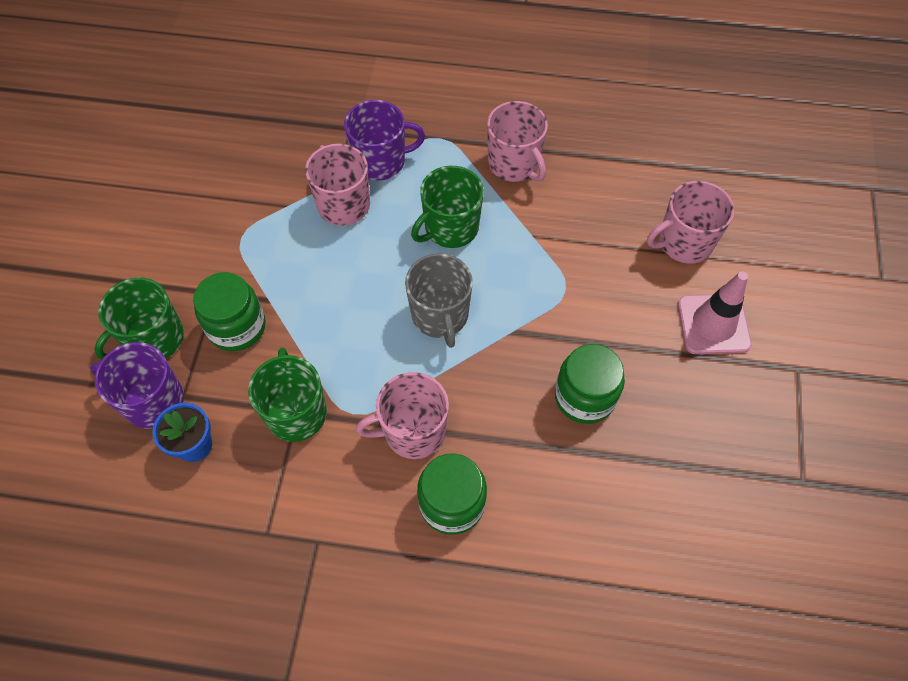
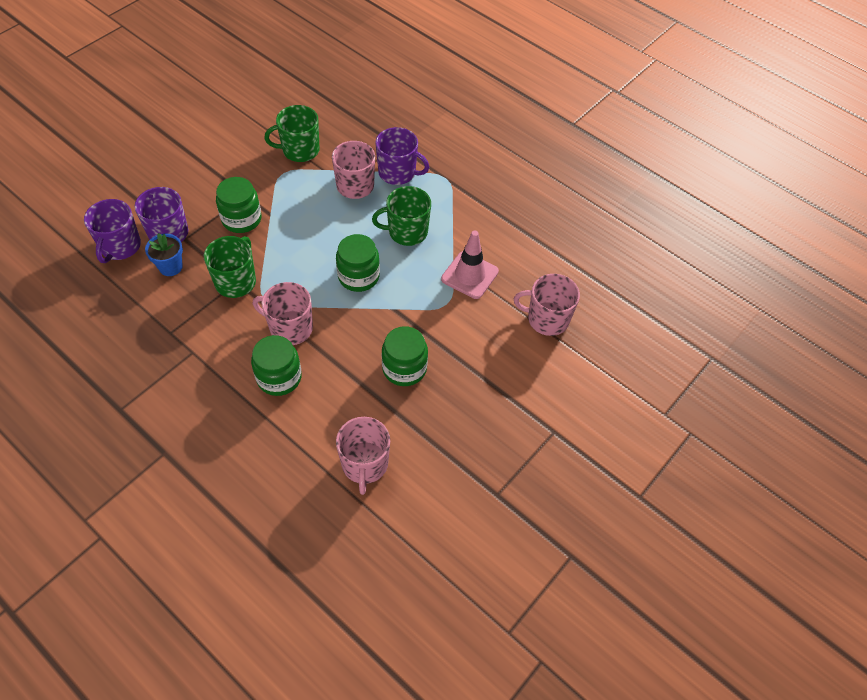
camera: 30 degrees right, 5 degrees down
green mug [94,278,184,360] -> green mug moved to [265,105,320,162]
grey mug [405,253,473,348] -> green jar [336,234,380,292]
pink mug [487,101,548,182] -> pink mug moved to [336,417,390,495]
pink traffic cone [678,271,752,354] -> pink traffic cone moved to [441,230,499,299]
none -> purple mug [84,199,141,263]

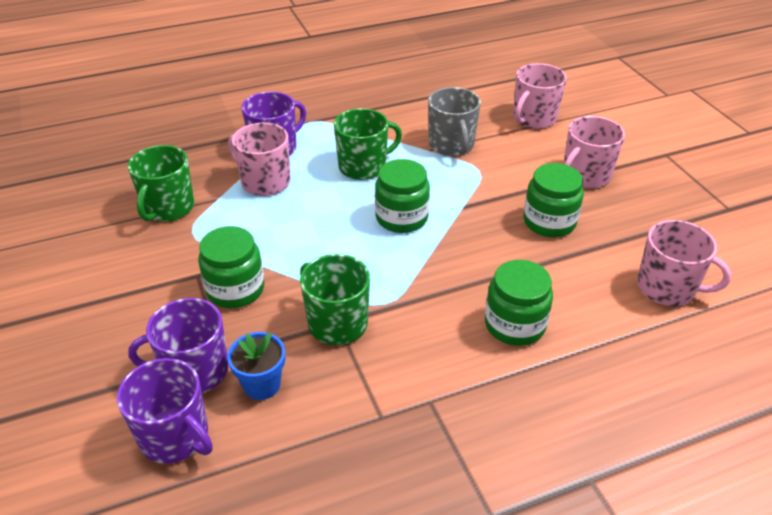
camera: 60 degrees left, 15 degrees down
pink mug [253,282,313,345] -> pink mug moved to [564,116,625,188]
green mug [372,186,431,246] -> green mug turned 135 degrees counterclockwise [334,108,402,180]
pink traffic cone [441,230,499,299] -> grey mug [428,87,481,156]

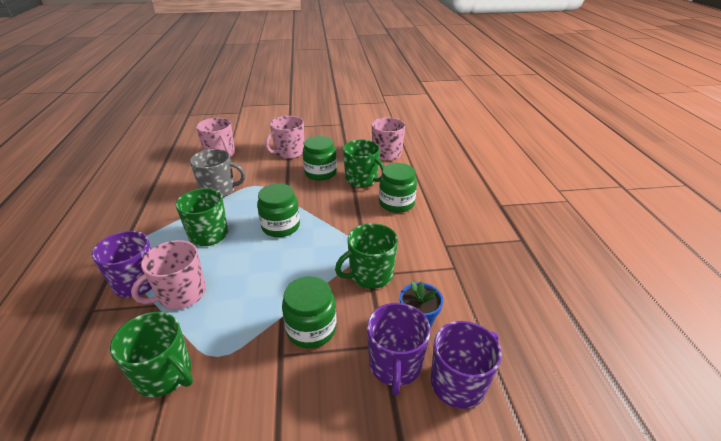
camera: 75 degrees left, 5 degrees down
pink mug [564,116,625,188] -> pink mug turned 75 degrees clockwise [265,116,304,159]
none -> green mug [343,140,385,188]

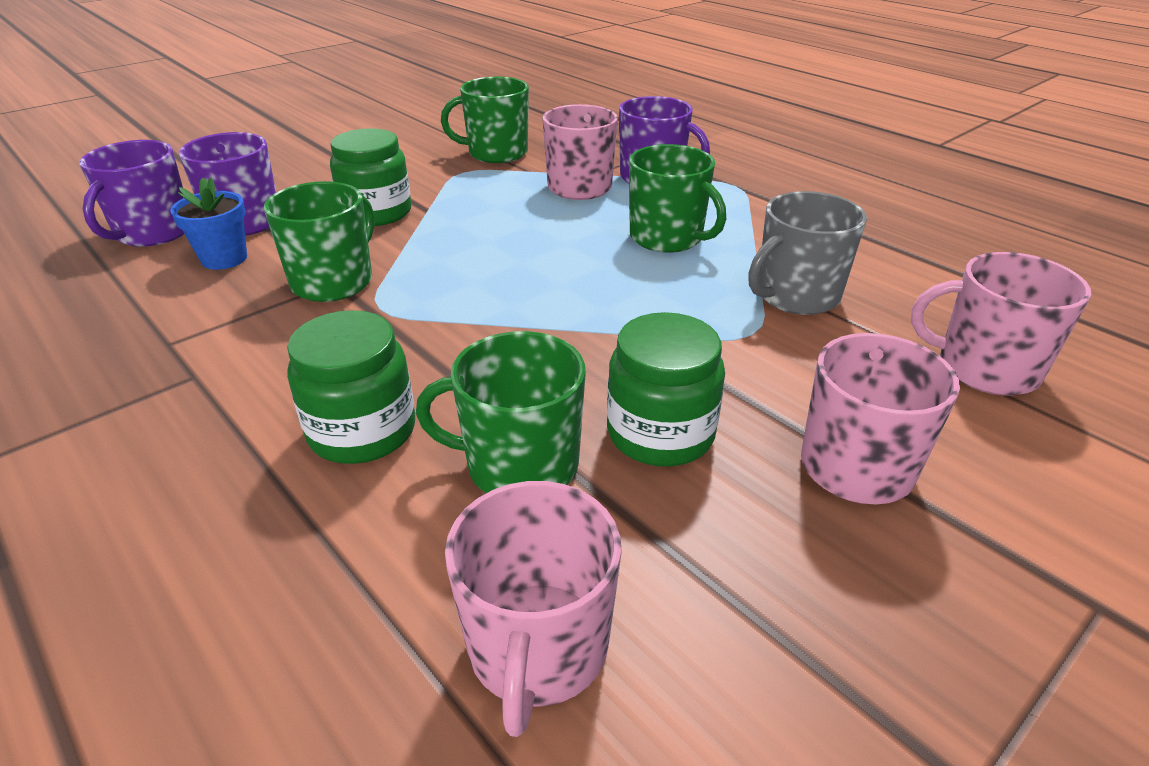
camera: 145 degrees right, 0 degrees up
green jar [257,184,300,237] -> none

